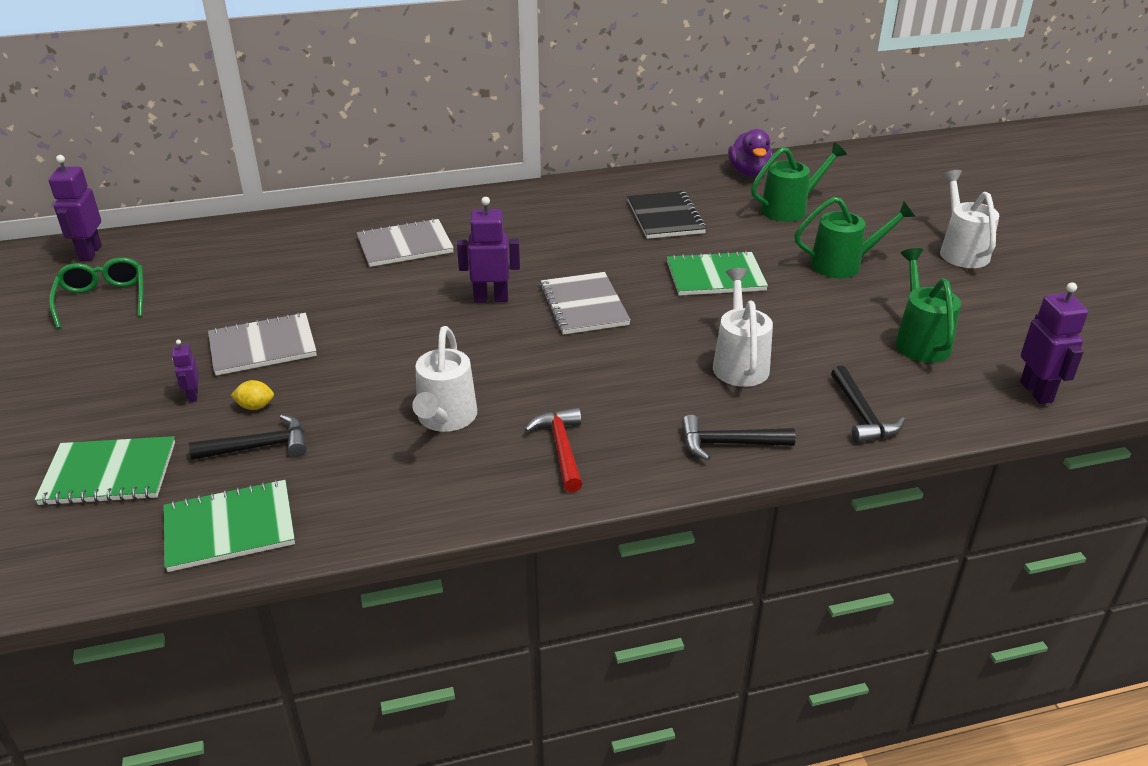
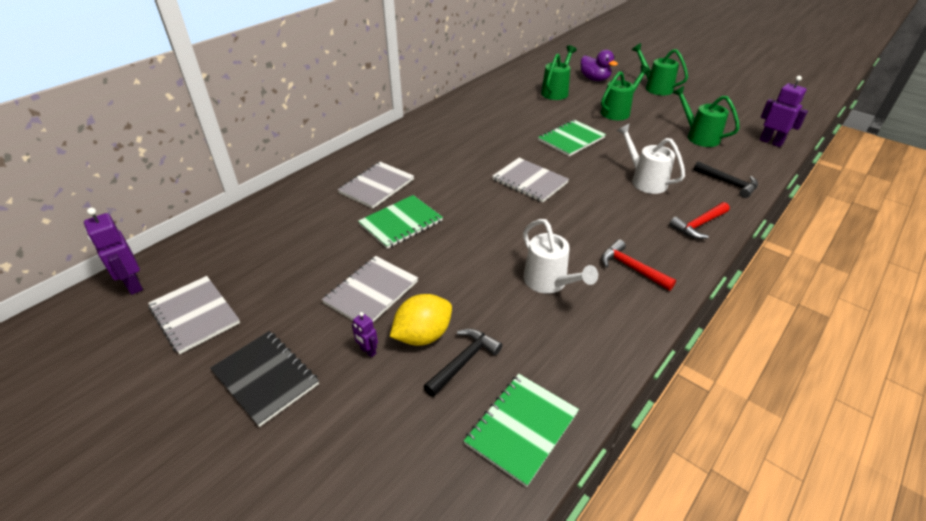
camera: 35 degrees left, 5 degrees up
green notebook [34,436,175,506] -> green notebook moved to [358,195,443,249]
green glasses [49,257,143,329] -> grey notebook [148,276,240,354]
yellow lemon [231,380,274,410] -> yellow lemon [390,294,452,346], size x2.04
purple robot [457,197,520,303] -> none
black notebook [627,191,707,239] -> black notebook moved to [210,331,319,427]
black hammer [682,415,796,461] -> red hammer [669,202,730,239]
purple duck [728,129,773,177] -> purple duck moved to [581,50,618,81]
white watering can [940,170,999,268] -> green watering can [632,43,688,95]

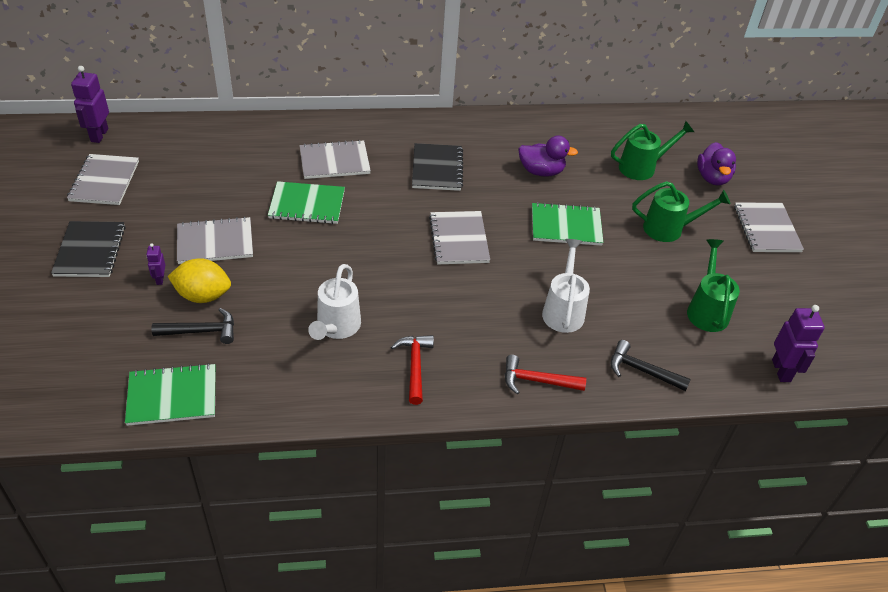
camera: 40 degrees right, 5 degrees up
green watering can [632,43,688,95] -> grey notebook [734,202,804,252]
black hammer [693,161,758,198] -> black hammer turned 120 degrees clockwise [610,340,691,391]
none -> black notebook [412,143,463,191]
none -> purple duck [518,136,578,177]

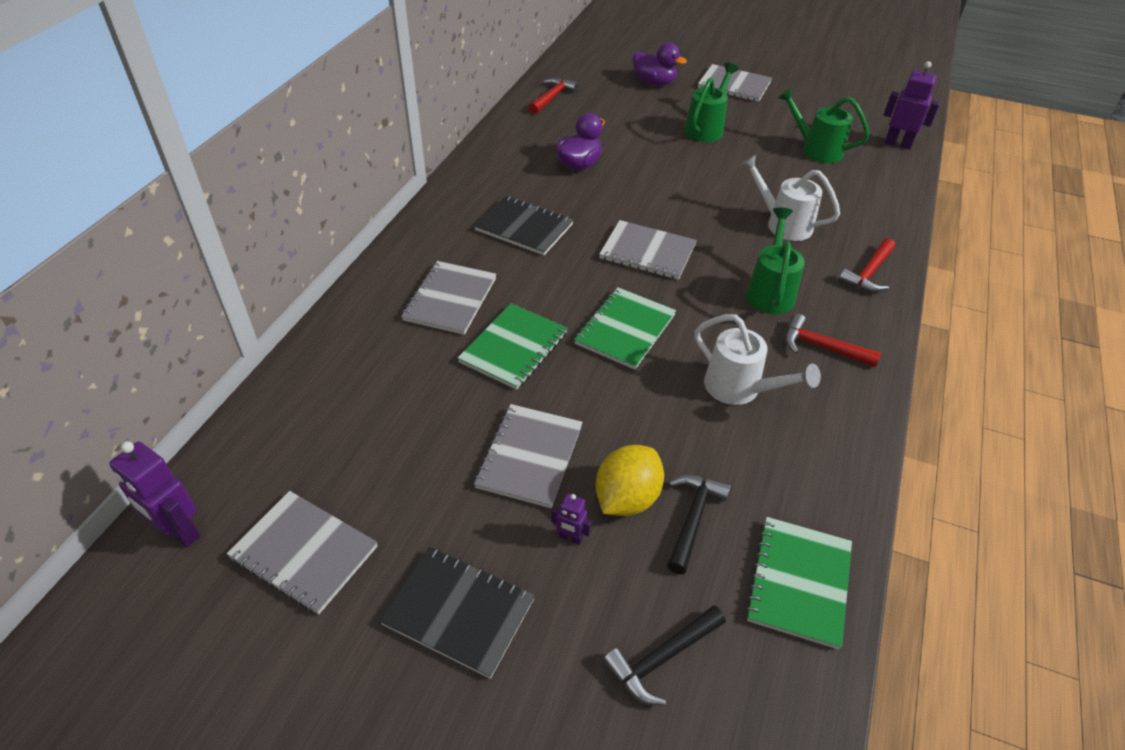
camera: 60 degrees left, 0 degrees up
green notebook [532,202,604,246] -> green notebook moved to [574,287,676,370]
black hammer [610,340,691,391] -> black hammer moved to [603,605,726,705]
green watering can [611,121,694,180] -> green watering can moved to [746,208,805,314]
none -> red hammer [529,78,579,114]

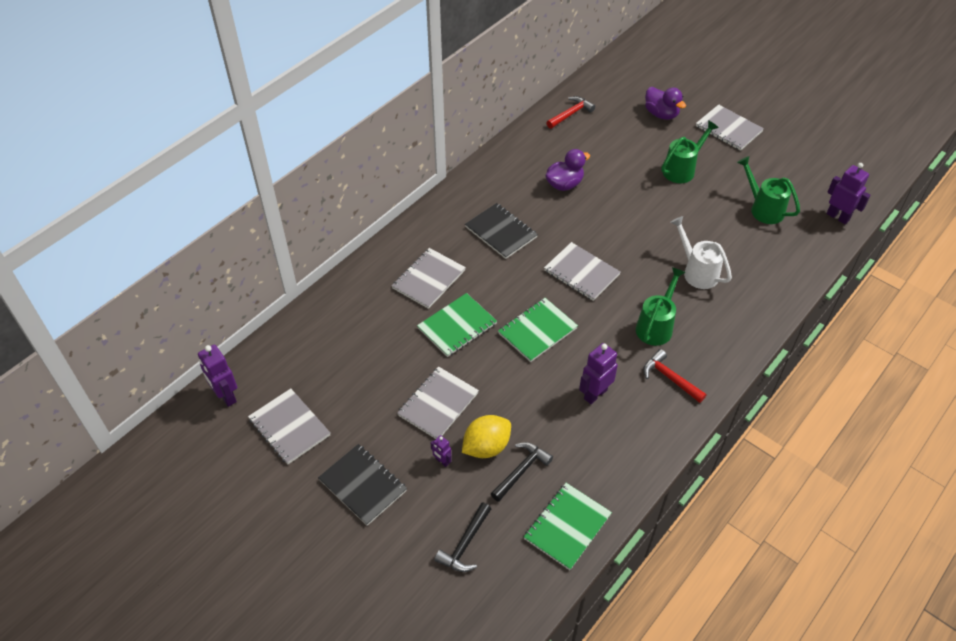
camera: 20 degrees right, 5 degrees up
black hammer [603,605,726,705] -> black hammer turned 45 degrees counterclockwise [434,502,491,572]
white watering can [695,314,821,405] -> purple robot [579,343,618,404]
red hammer [839,238,895,292] -> none

